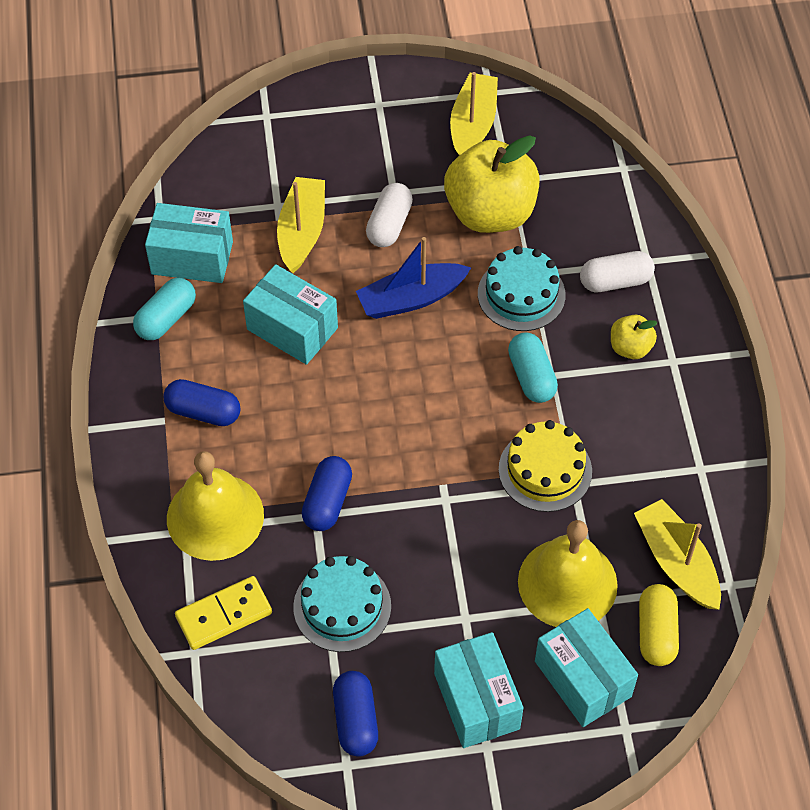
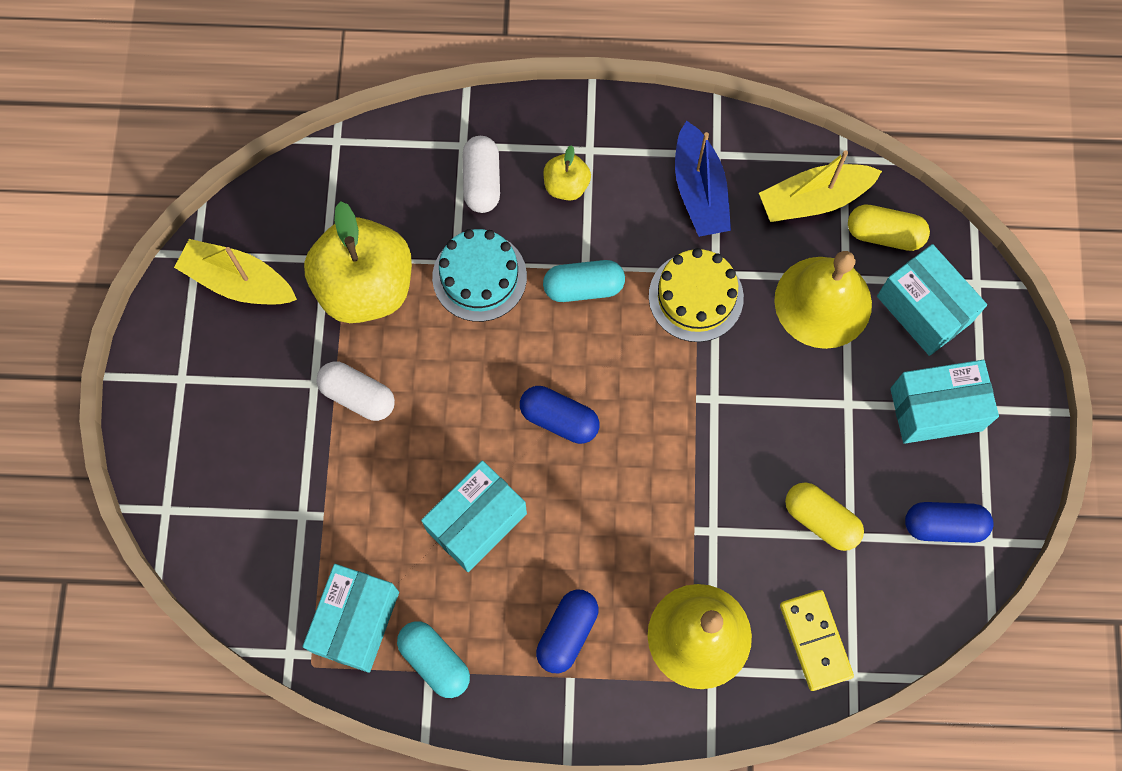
camera: 80 degrees left, 15 degrees up
yellow boat [277,177,325,273] -> none
turquoise cake [293,556,391,652] -> yellow capsule [785,482,864,551]
blue capsule [302,456,352,531] -> blue capsule moved to [520,386,599,444]
blue boat [356,237,471,319] -> blue boat moved to [675,120,731,237]
turquoise box [535,608,638,727] -> turquoise box turned 75 degrees clockwise [877,244,987,356]

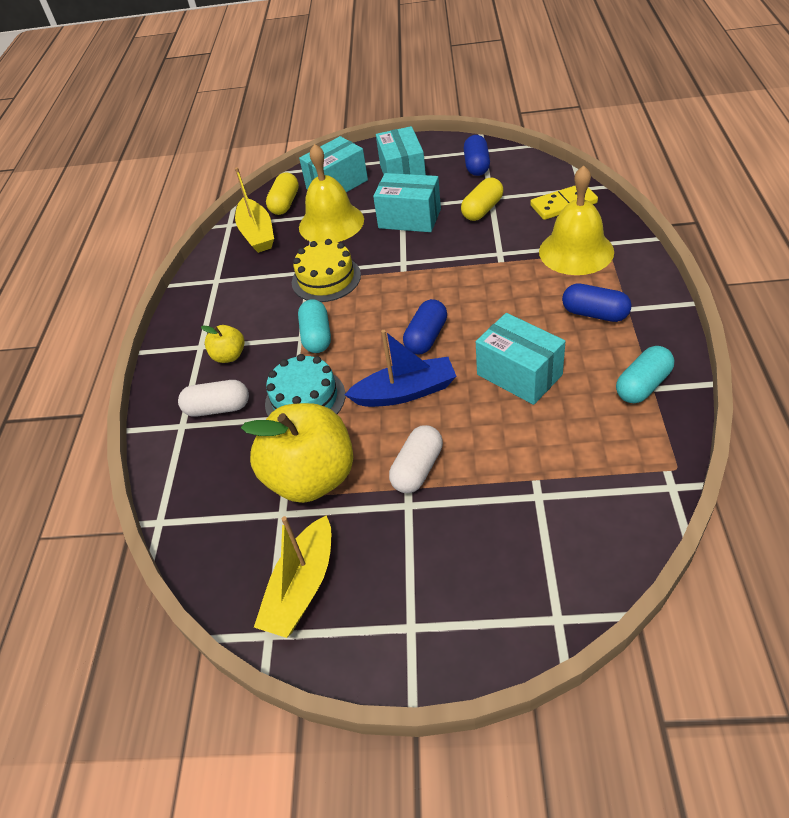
camera: 85 degrees left, 25 degrees down
turquoise box [303,564,399,673] -> turquoise box moved to [373,173,441,232]
blue boat [675,120,731,237] -> blue boat moved to [344,330,457,407]

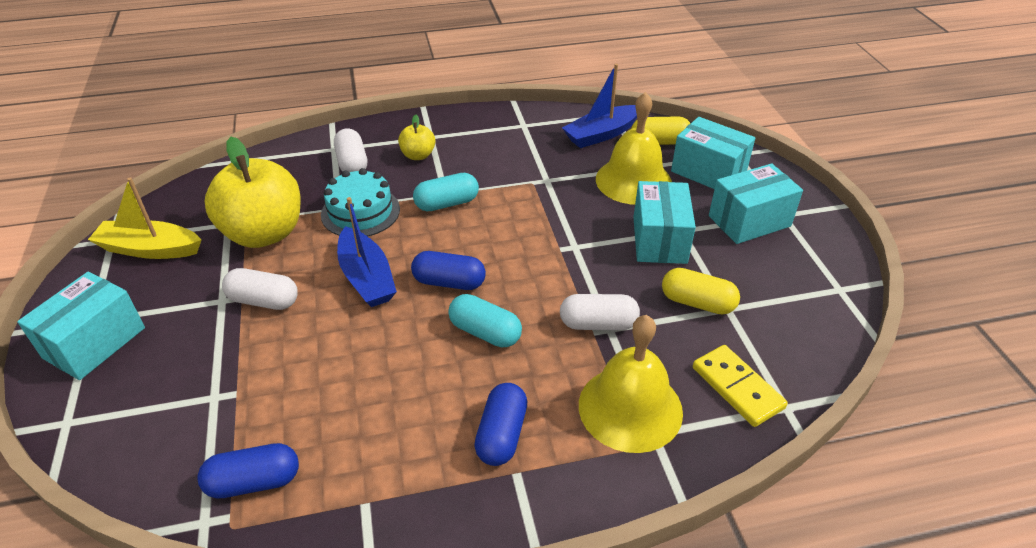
camera: 70 degrees right, 5 degrees down
yellow boat [235,167,274,253] -> blue boat [562,64,637,148]
yellow cake [292,239,361,302] -> none
blue capsule [464,135,490,176] -> blue capsule moved to [197,443,299,498]
turquoise box [476,313,565,405] -> turquoise box moved to [17,272,145,380]
turquoise capsule [616,346,674,403] -> turquoise capsule moved to [448,294,522,347]
none -> white capsule [560,294,640,330]

